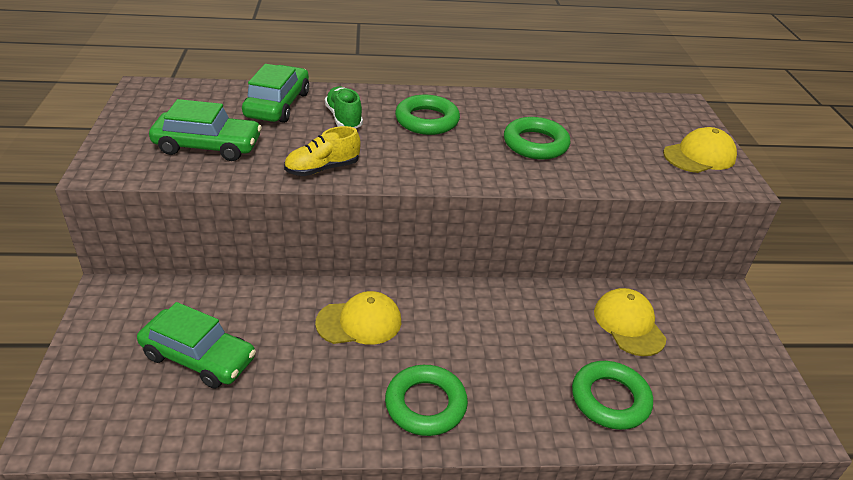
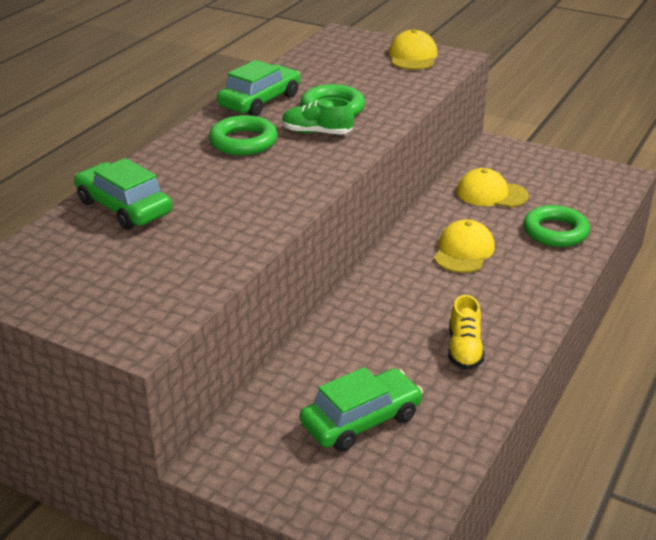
camera: 55 degrees left, 5 degrees down
green car [149,99,262,161] -> green car moved to [217,60,300,116]
yellow shoe [284,126,361,176] -> yellow shoe moved to [448,295,485,370]
yellow cap [315,291,401,345] -> yellow cap moved to [434,219,495,273]
green shoe [325,86,363,129] -> green shoe moved to [282,98,354,134]
green ring [385,365,468,436] -> none

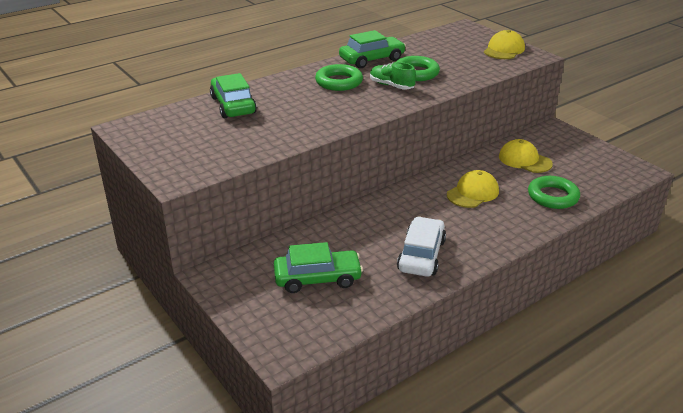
camera: 25 degrees right, 0 degrees up
yellow shoe [448,295,485,370] -> white car [397,216,446,277]

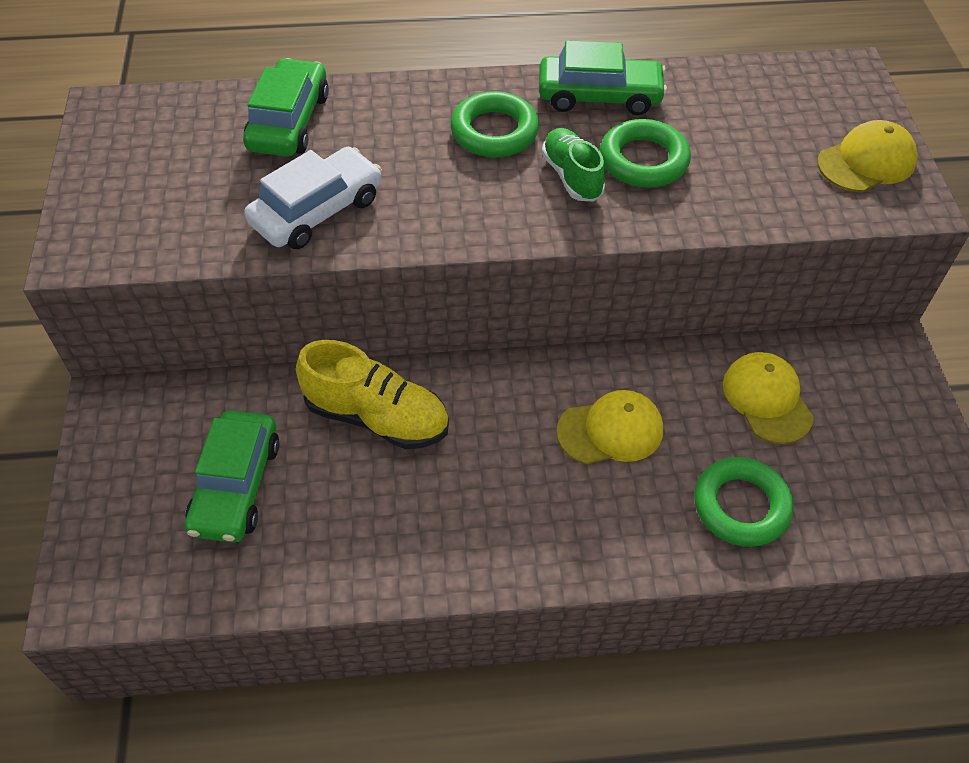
camera: 30 degrees right, 20 degrees up
green car [274,242,363,293] -> green car turned 75 degrees clockwise [185,411,280,543]
white car [397,216,446,277] -> white car moved to [244,147,382,249]
none -> yellow shoe [296,340,449,449]

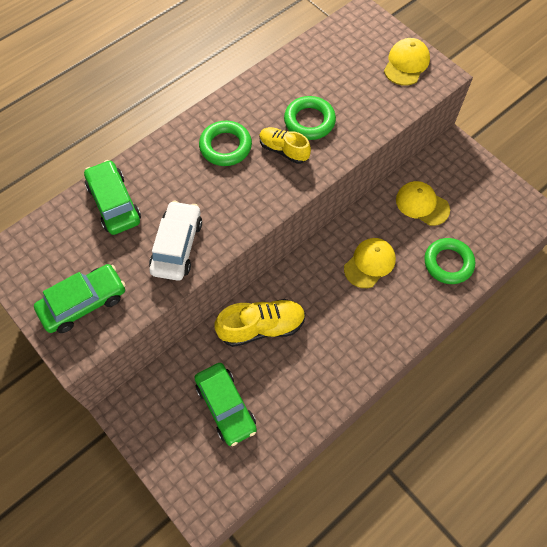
camera: 35 degrees left, 10 degrees up
green car [539,40,667,115] -> green car moved to [34,264,125,333]
green shoe [542,128,605,201] -> yellow shoe [259,127,311,164]

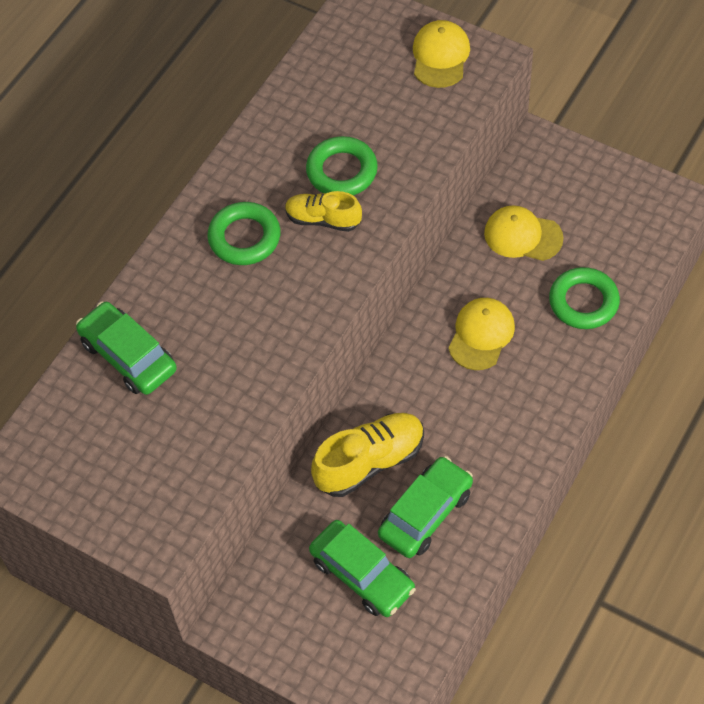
camera: 15 degrees left, 5 degrees down
green car [34,264,125,333] -> green car moved to [378,456,473,558]
white car [149,201,202,281] -> none

